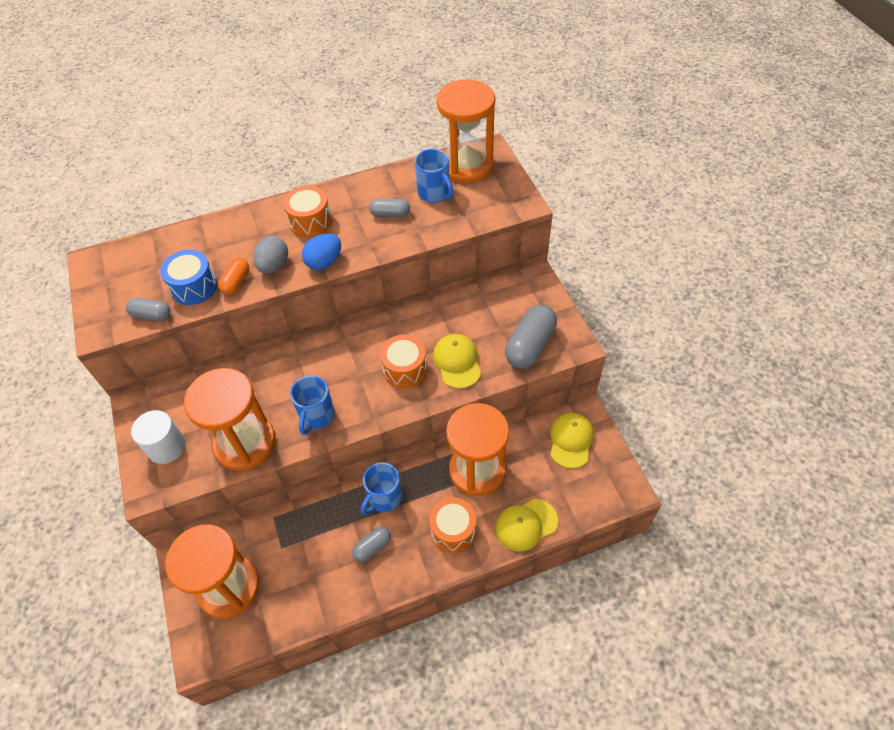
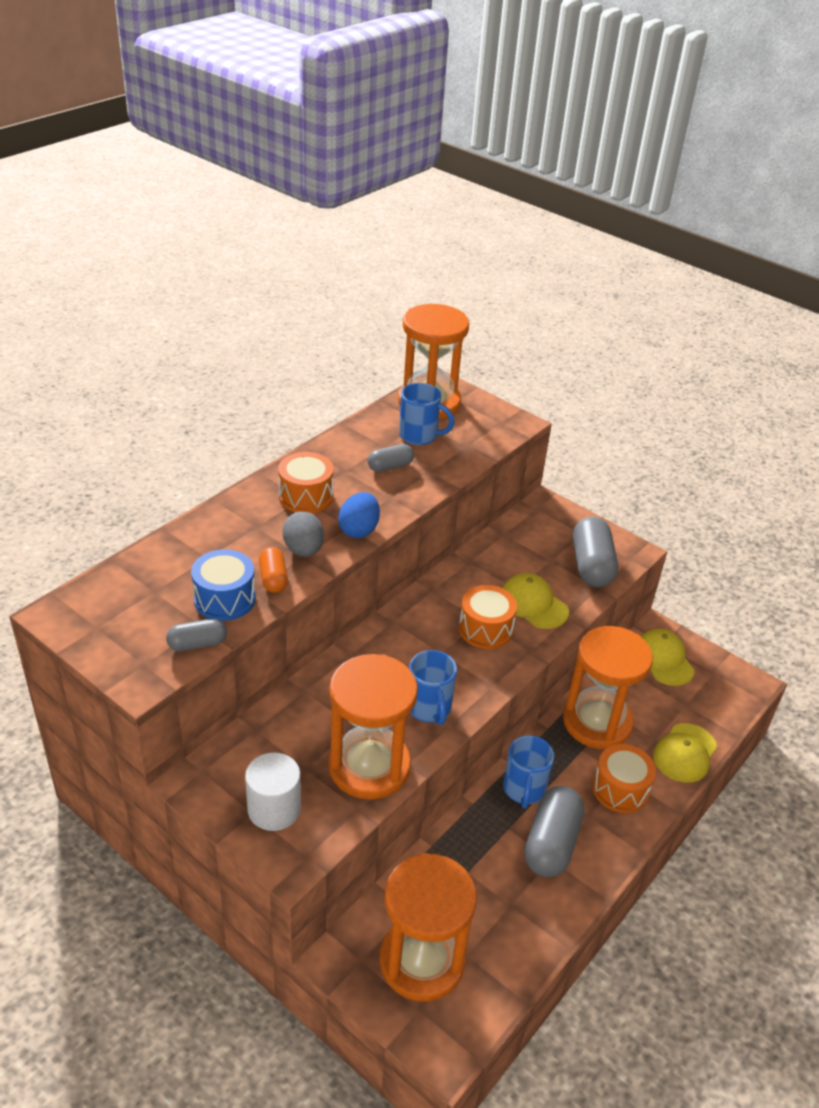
camera: 35 degrees left, 15 degrees down
grey capsule [352,527,391,562] -> grey capsule [524,786,584,877], size x1.81

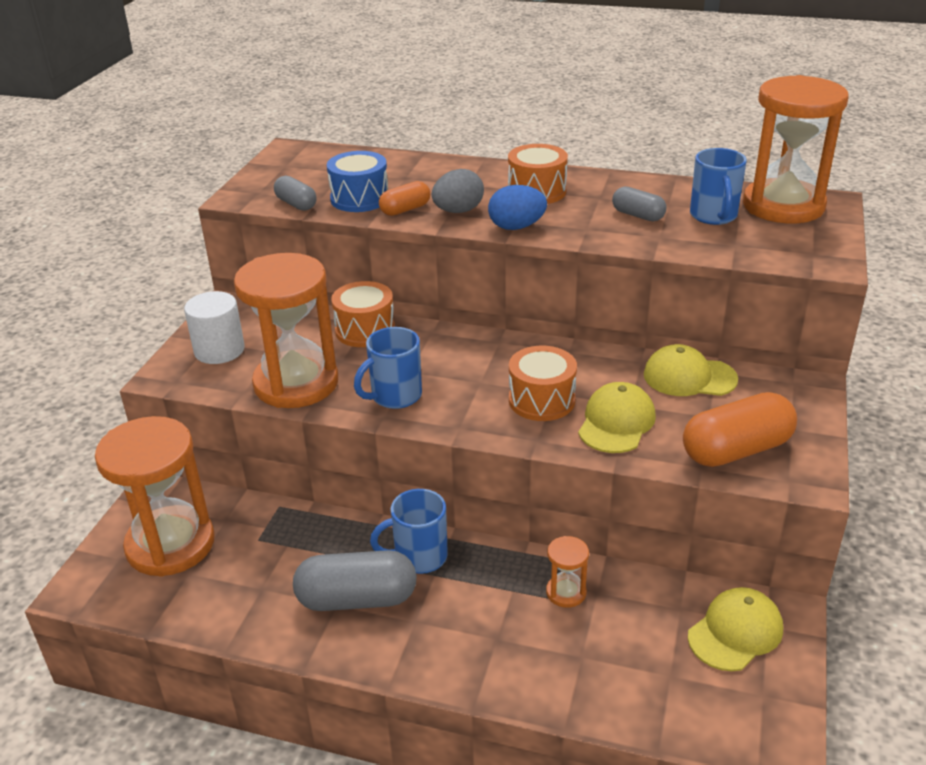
camera: 70 degrees right, 5 degrees down
orange hourglass [563,626,653,749] -> orange hourglass [546,536,589,608], size x0.43
grey capsule [573,517,618,587] -> orange capsule [683,392,797,467]
orange drum [592,744,656,813] -> orange drum moved to [331,281,395,347]
yellow cap [653,723,717,783] -> yellow cap moved to [644,344,738,396]

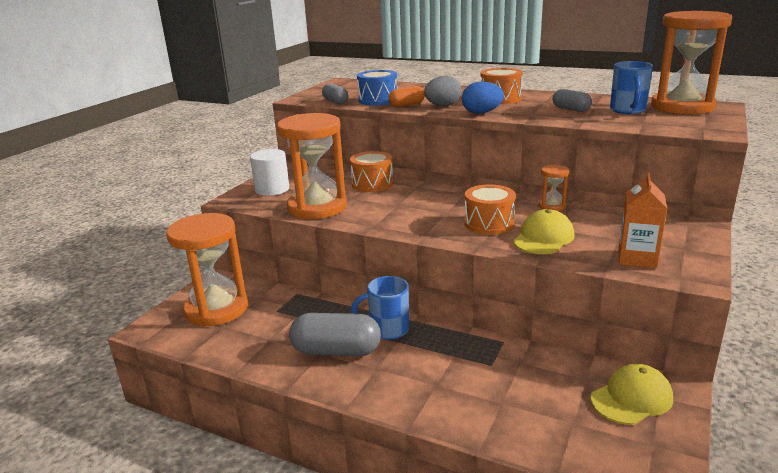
camera: 10 degrees right, 10 degrees down
blue mug [354,327,422,409] -> none
orange hourglass [546,536,589,608] -> orange hourglass moved to [539,164,569,211]
yellow cap [644,344,738,396] -> none
orange capsule [683,392,797,467] -> orange carton [618,172,667,268]

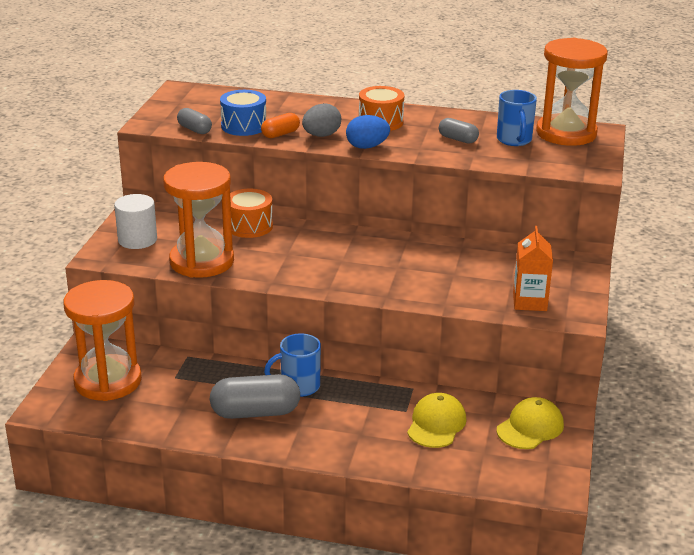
camera: 15 degrees left, 5 degrees up
orange drum [464,184,516,235] -> none
yellow cap [513,209,575,254] -> yellow cap moved to [407,393,467,448]
orange hourglass [539,164,569,211] -> none

